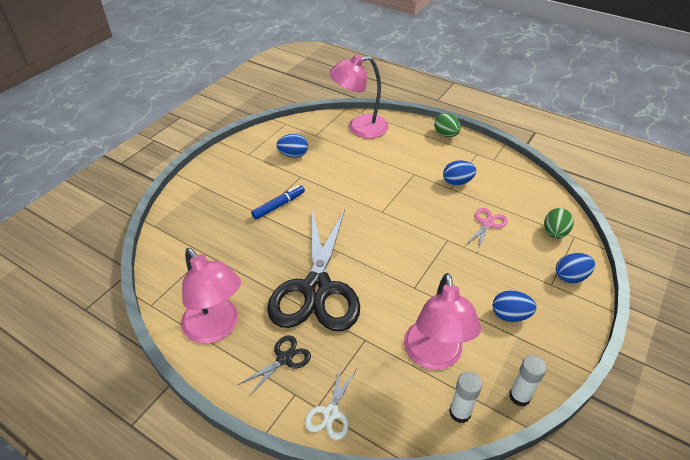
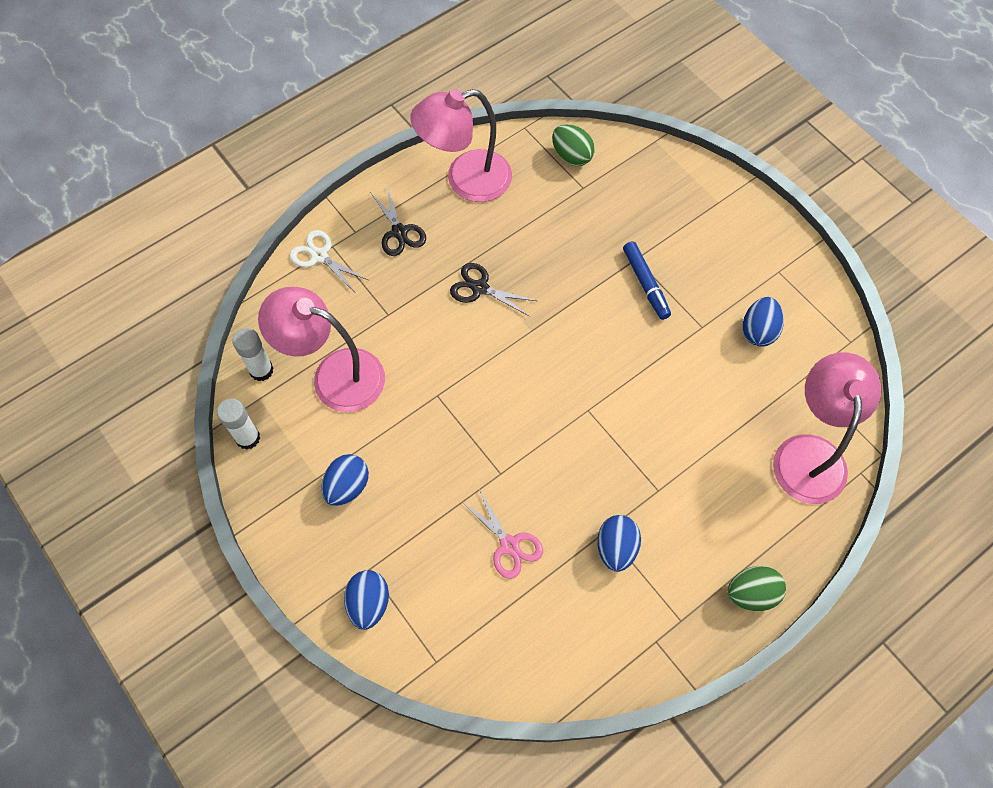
camera: 110 degrees right, 20 degrees up
black scissors [267,209,360,331] -> black scissors [450,263,537,316], size x0.41
green egg [544,208,574,239] -> green egg moved to [552,124,595,166]

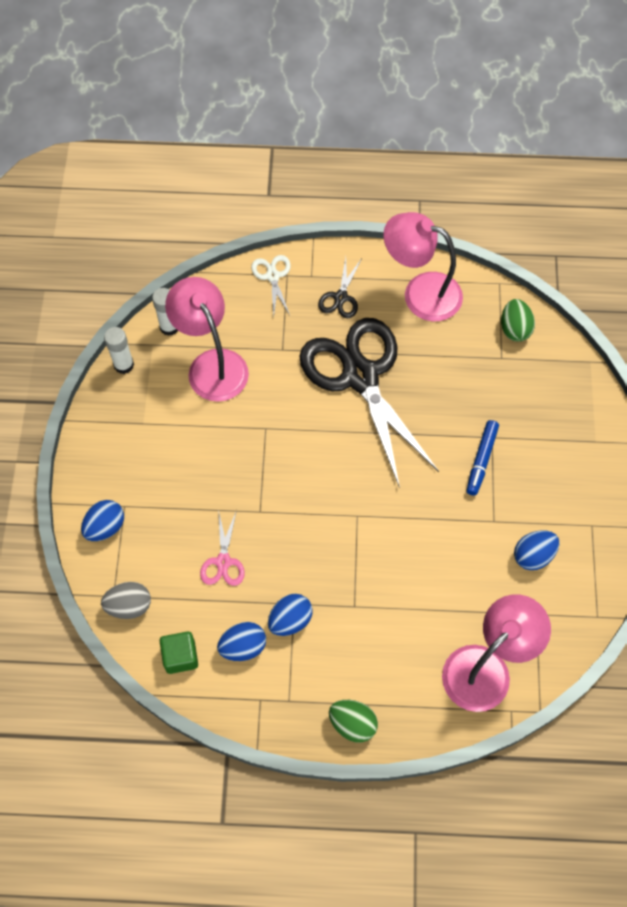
camera: 40 degrees right, 0 degrees up
blue egg [322,454,369,506] -> blue egg moved to [217,622,266,661]
black scissors [450,263,537,316] -> black scissors [299,318,439,488], size x2.45
none -> grey egg [101,582,151,619]
none -> green cube [160,631,198,674]

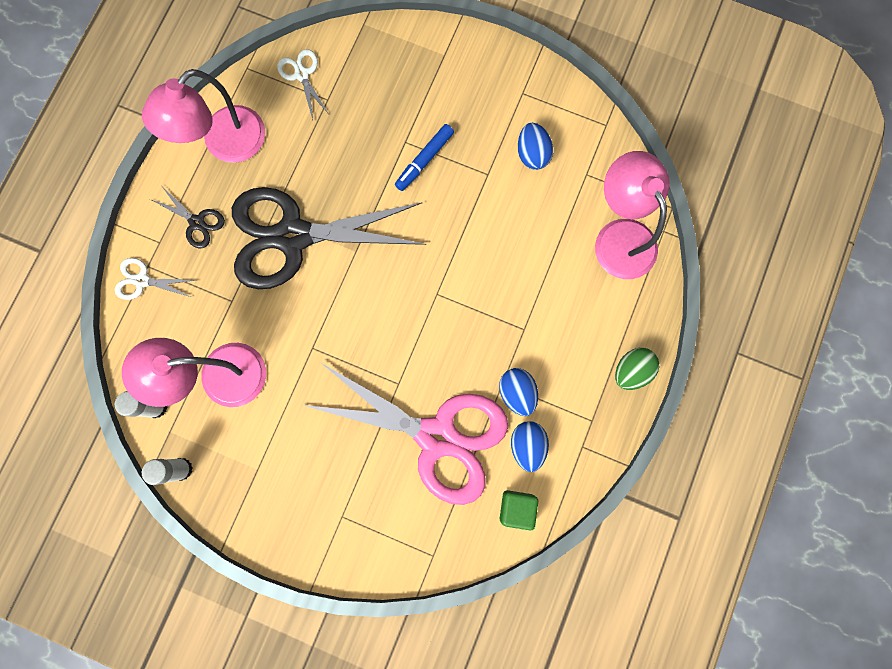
camera: 70 degrees left, 15 degrees up
blue egg [81,500,124,541] -> none
grey egg [101,582,151,619] -> none
pink scissors [200,510,245,586] -> pink scissors [303,363,508,505], size x2.45
blue marker [467,420,499,496] -> blue marker turned 90 degrees clockwise [395,124,454,191]
green egg [501,299,535,342] -> white scissors [277,49,329,120]

